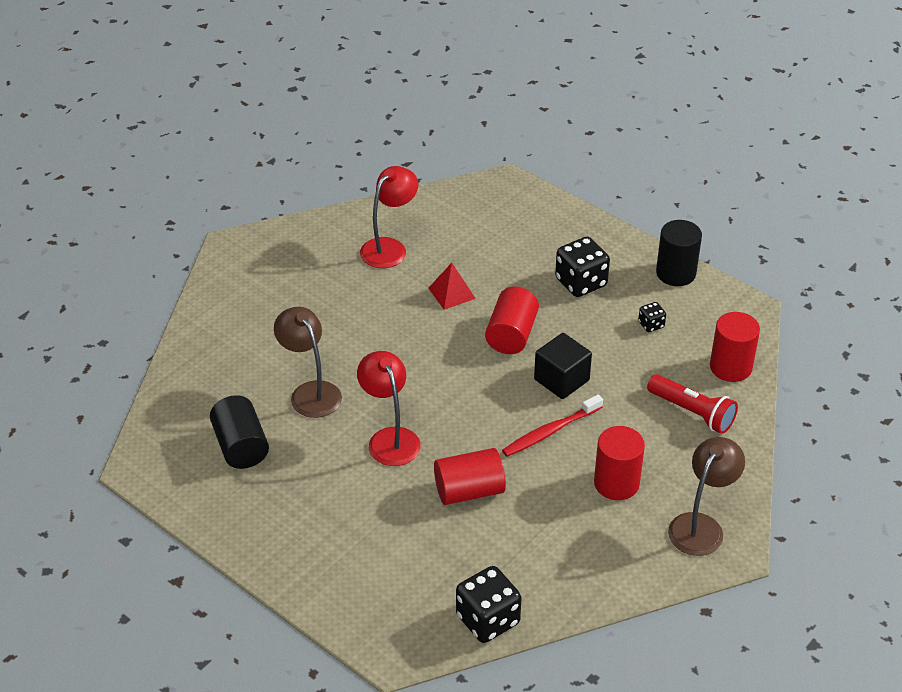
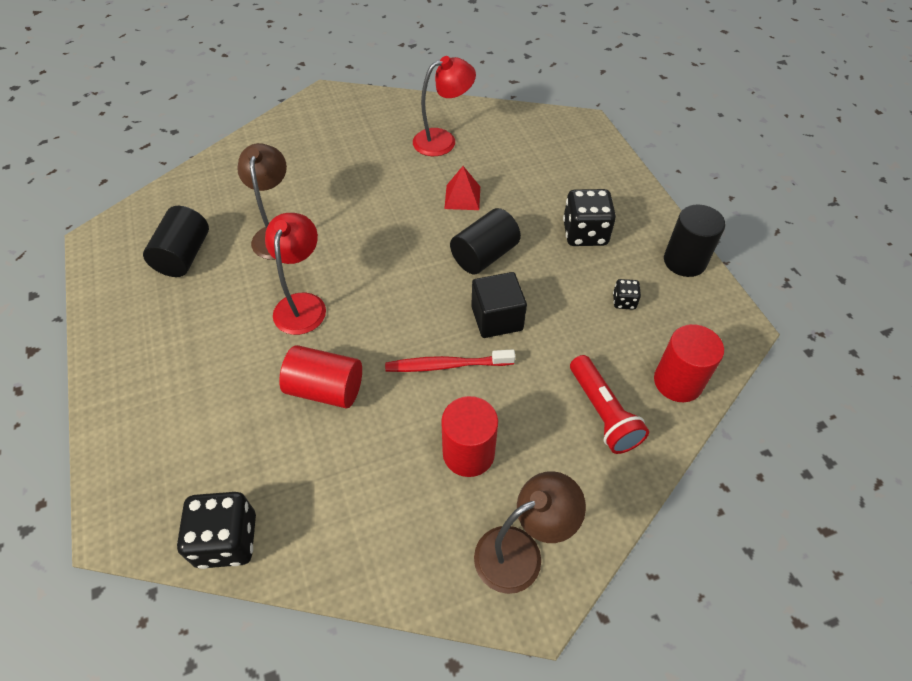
camera: 30 degrees right, 10 degrees up
red cylinder [485,286,539,354] -> black cylinder [450,208,521,274]

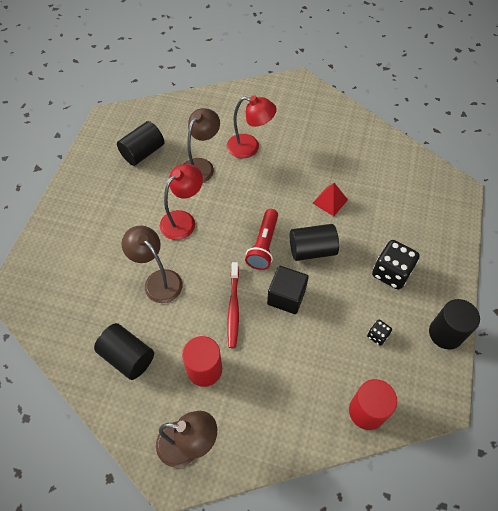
camera: 35 degrees right, 5 degrees up
black dice [177,492,256,569] -> none
red cylinder [279,345,362,409] -> brown lamp [122,226,183,303]
red toothbrush [385,349,516,372] -> red toothbrush turned 120 degrees counterclockwise [227,262,239,348]
red lamp [413,56,476,156] -> red lamp moved to [227,95,277,159]
red flashlight [570,355,649,454] -> red flashlight moved to [245,209,278,270]
none -> black cylinder [94,323,154,380]

